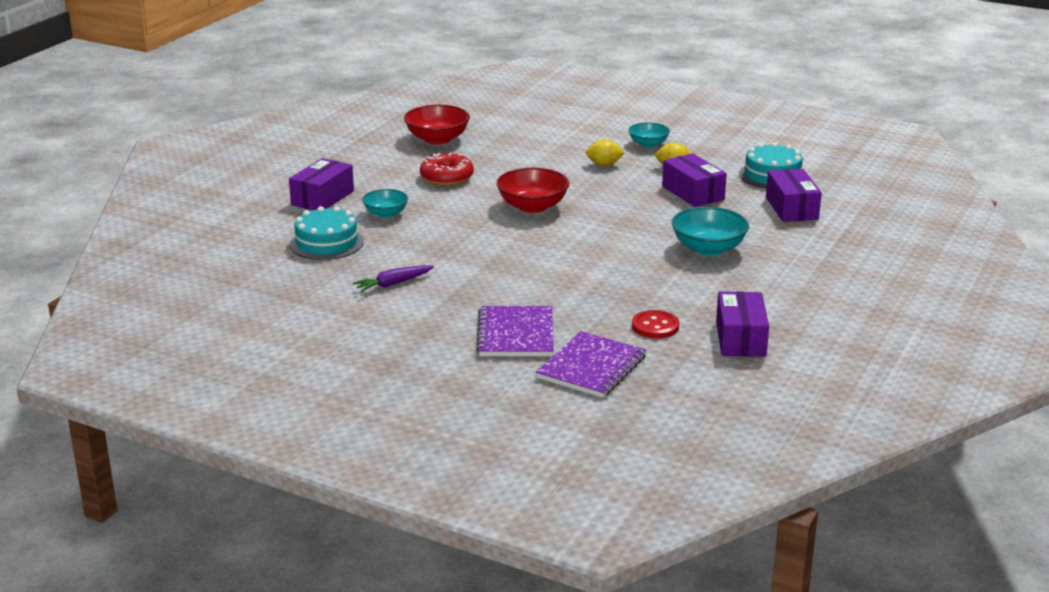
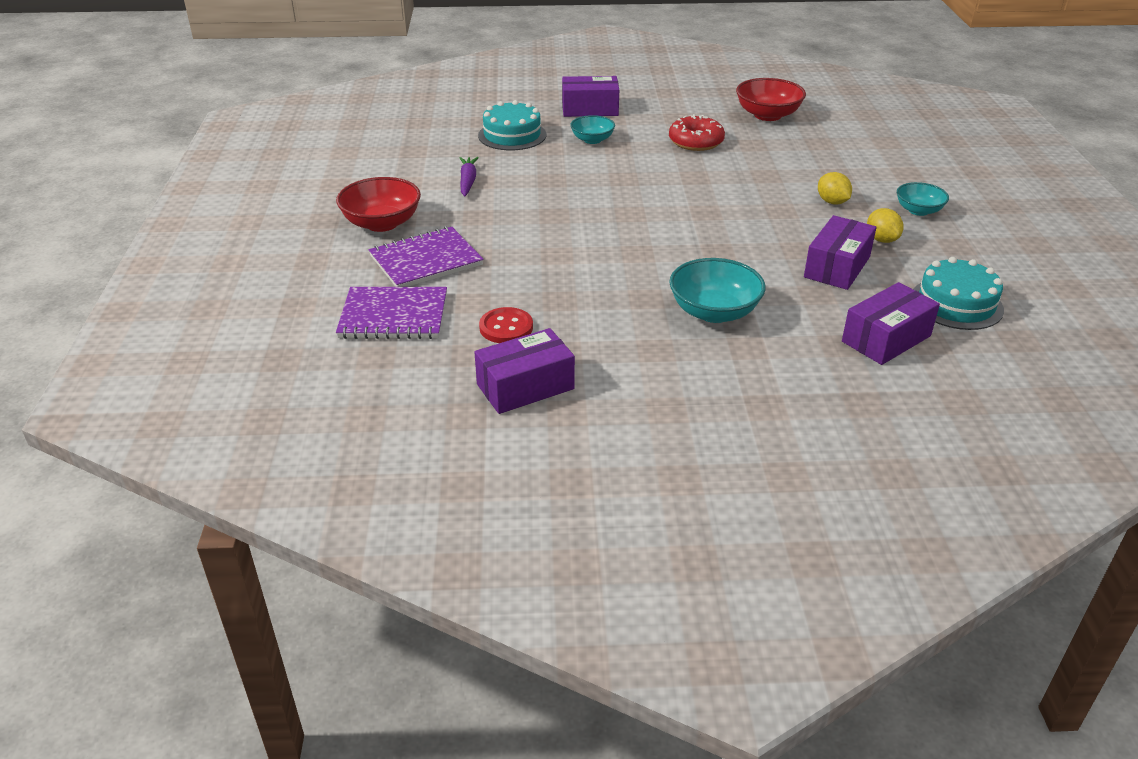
camera: 60 degrees right, 10 degrees up
purple carrot [353,265,434,292] -> purple carrot turned 60 degrees clockwise [460,157,479,196]
red bowl [497,168,569,213] -> red bowl moved to [336,177,421,232]

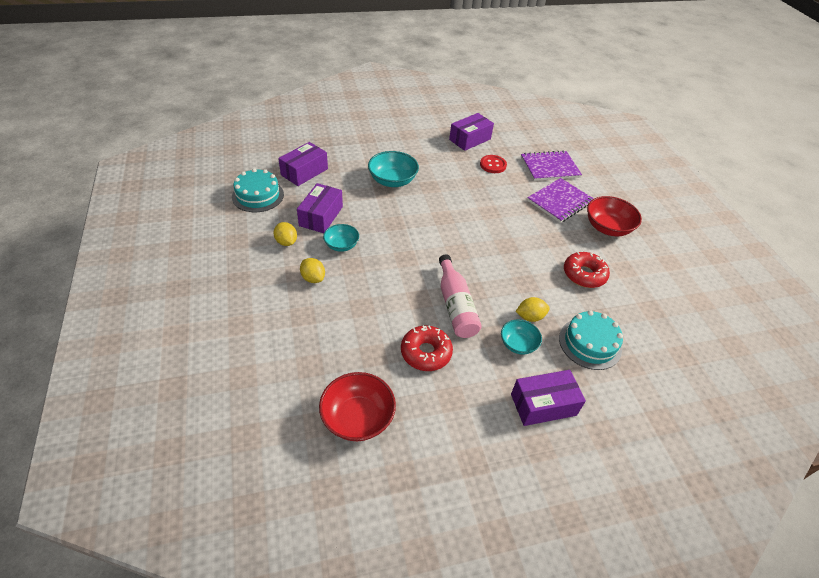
camera: 165 degrees right, 10 degrees up
purple carrot [460,157,479,196] -> red donut [564,252,610,288]
turquoise bowl [897,182,949,216] -> turquoise bowl moved to [323,224,359,252]
none -> pink bottle [439,255,482,338]
none -> yellow lemon [516,297,550,322]

